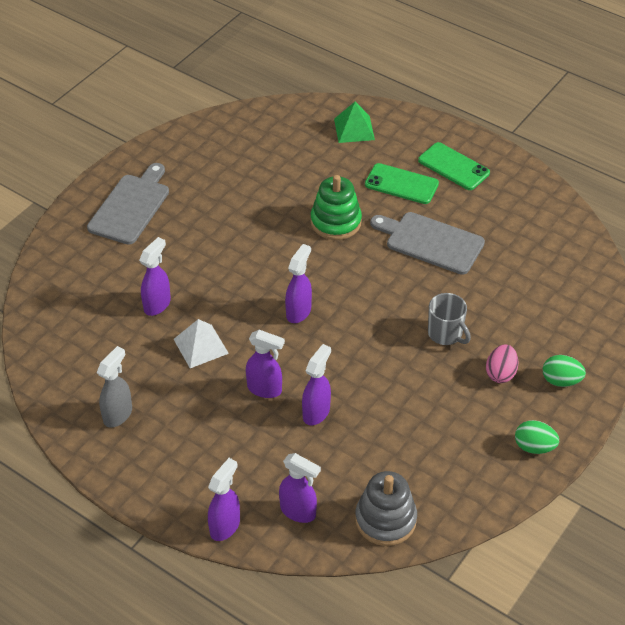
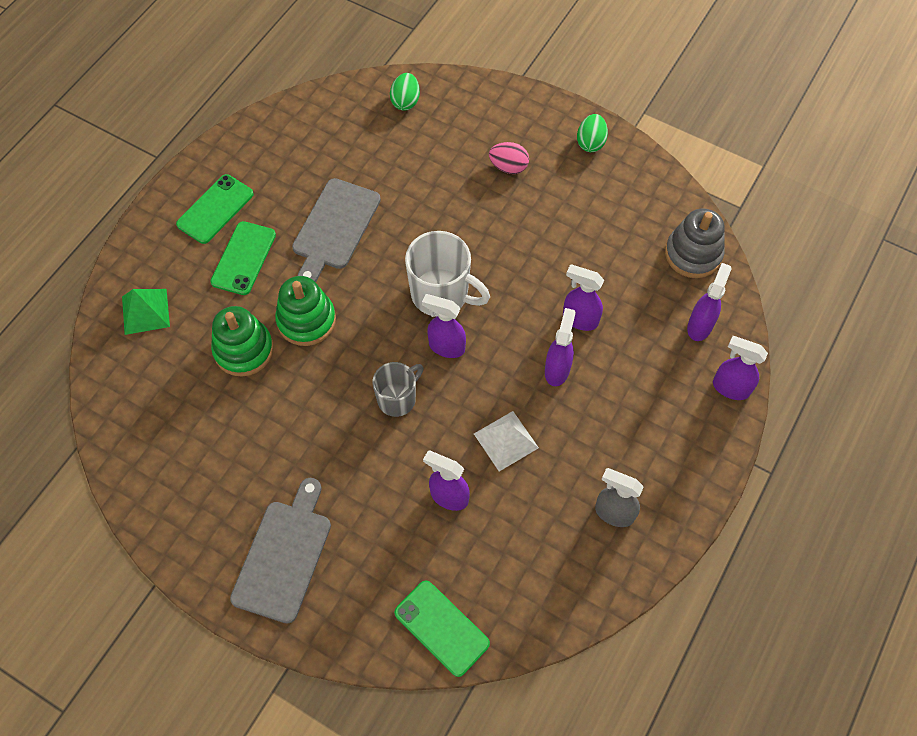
camera: 95 degrees left, 15 degrees up
grey cutting board [87,163,169,245] -> grey cutting board turned 90 degrees clockwise [230,478,331,624]
grey mug [428,293,471,345] -> grey mug moved to [372,362,424,417]
green egg [543,355,586,387] -> green egg moved to [390,73,420,111]
none -> green stacking toy [211,306,274,377]
none -> green phone [394,580,490,677]
none -> white mug [405,231,490,317]

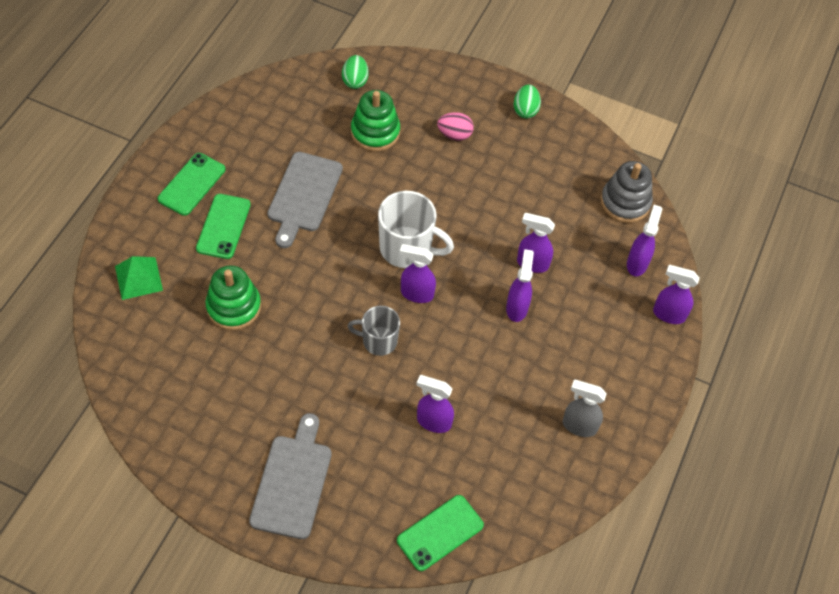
camera: 10 degrees left, 5 degrees down
green stacking toy [275,276,336,346] -> green stacking toy moved to [351,90,400,151]
grey mug [372,362,424,417] -> grey mug turned 120 degrees counterclockwise [347,306,400,356]
green phone [394,580,490,677] -> green phone turned 75 degrees counterclockwise [397,495,484,571]
white pyramid [474,411,539,471] -> none

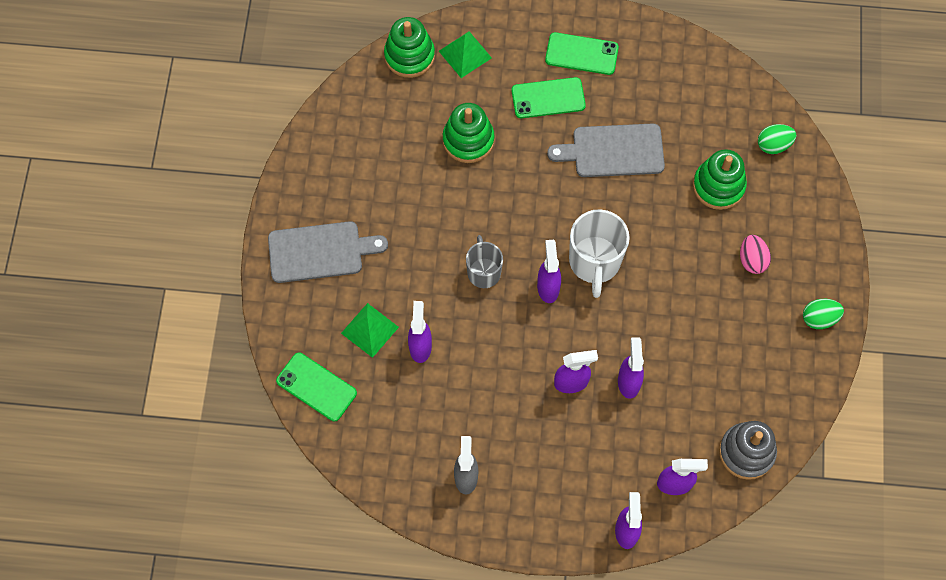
camera: 75 degrees right, 10 degrees up
none -> green pyramid [341,303,399,358]
none -> green stacking toy [384,17,435,78]

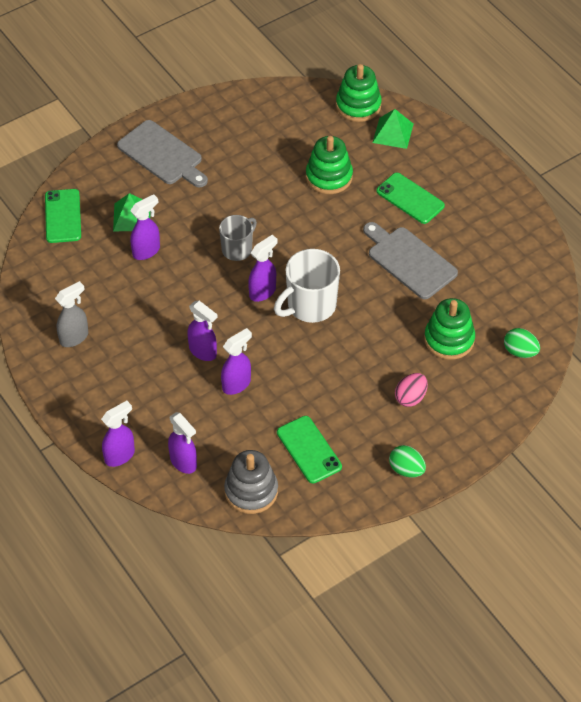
camera: 50 degrees right, 15 degrees down
green phone [545,32,619,75] -> green phone moved to [277,416,342,483]

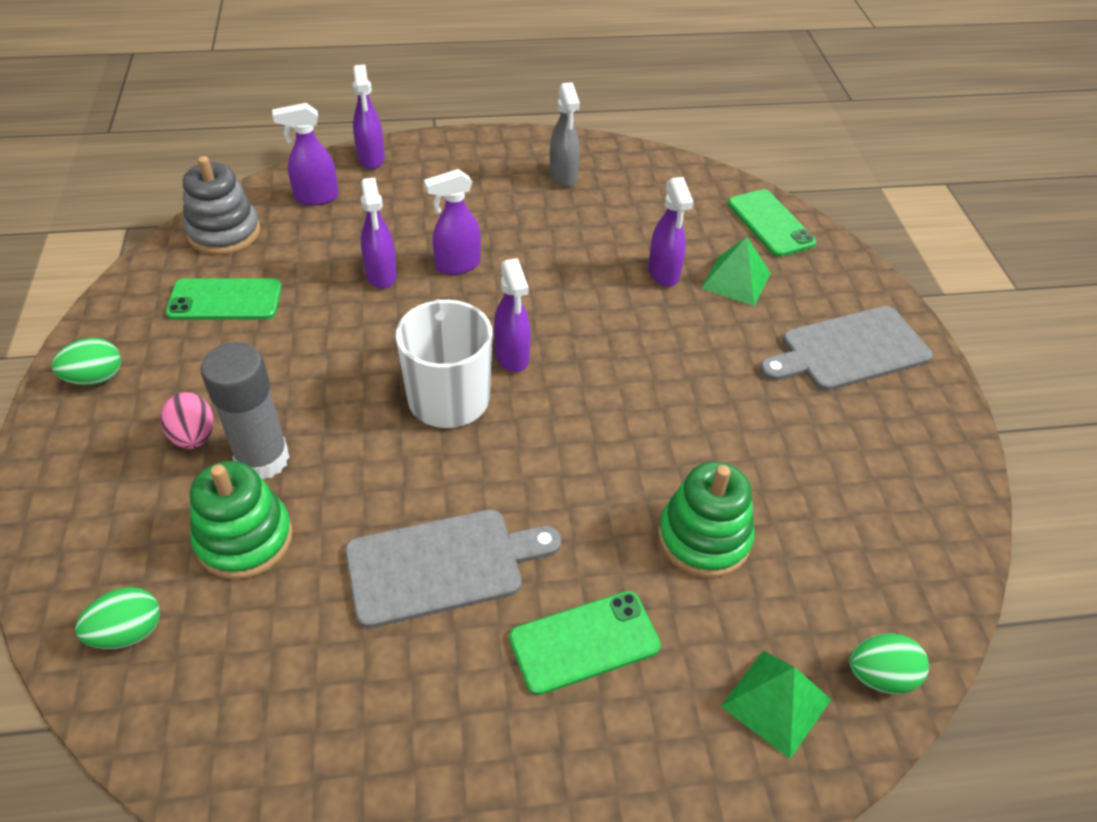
camera: 115 degrees right, 5 degrees down
green phone [45,189,81,243] -> green phone turned 45 degrees clockwise [728,189,816,257]
grey mug [219,215,257,261] -> none
green stacking toy [336,64,382,122] -> green egg [849,633,929,694]
none -> grey glue stick [201,342,289,480]

